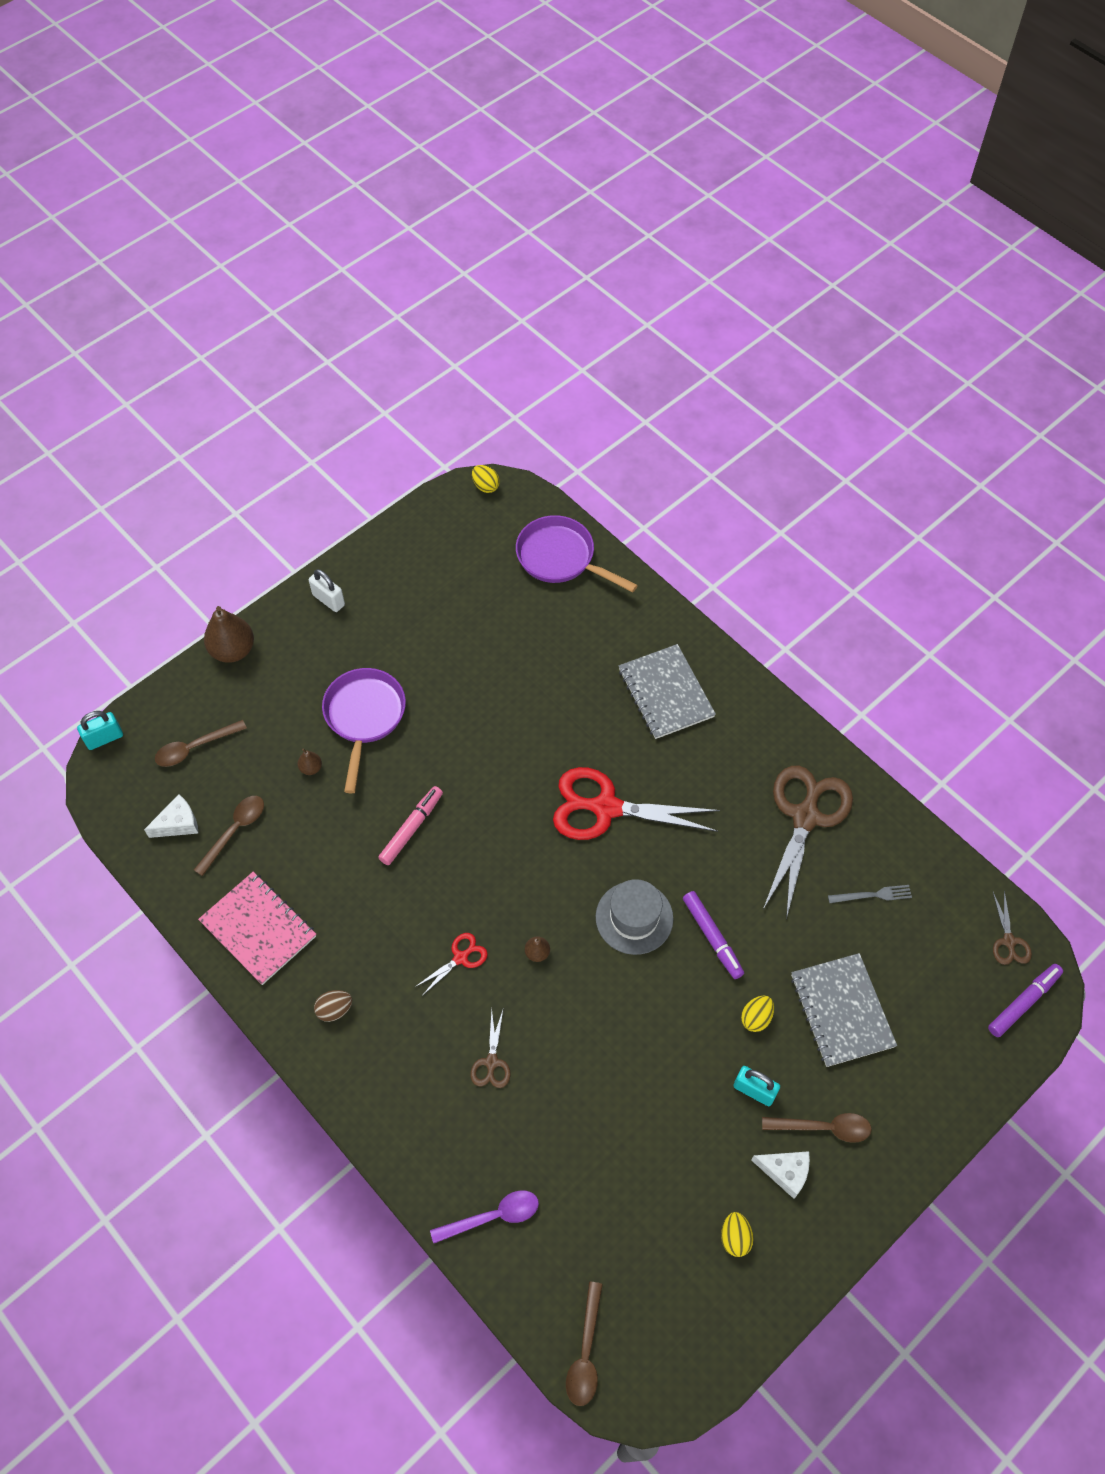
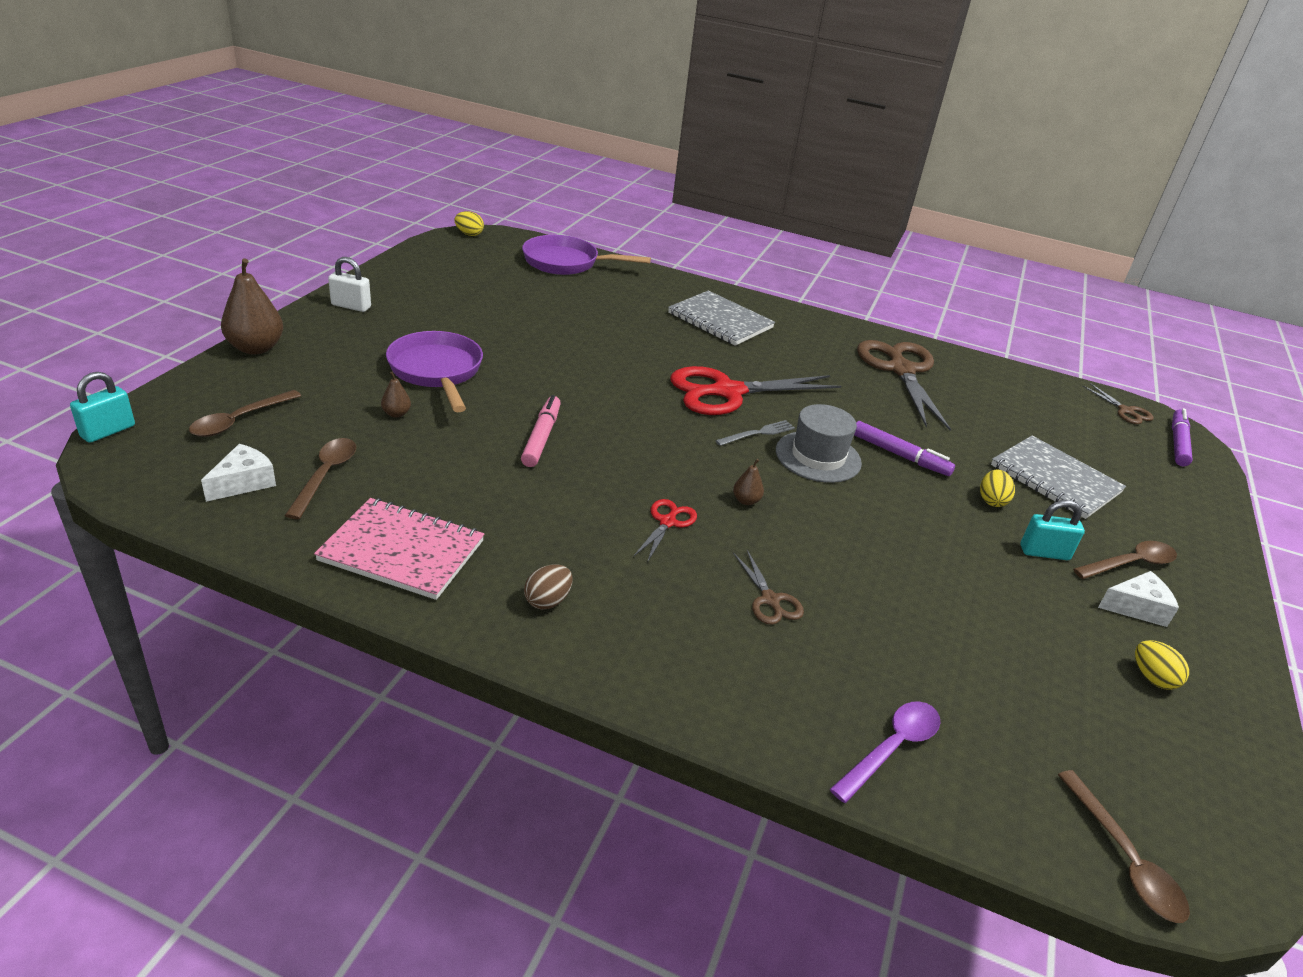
camera: 30 degrees left, 25 degrees down
grey fork [828,885,912,903] -> grey fork moved to [715,420,795,446]

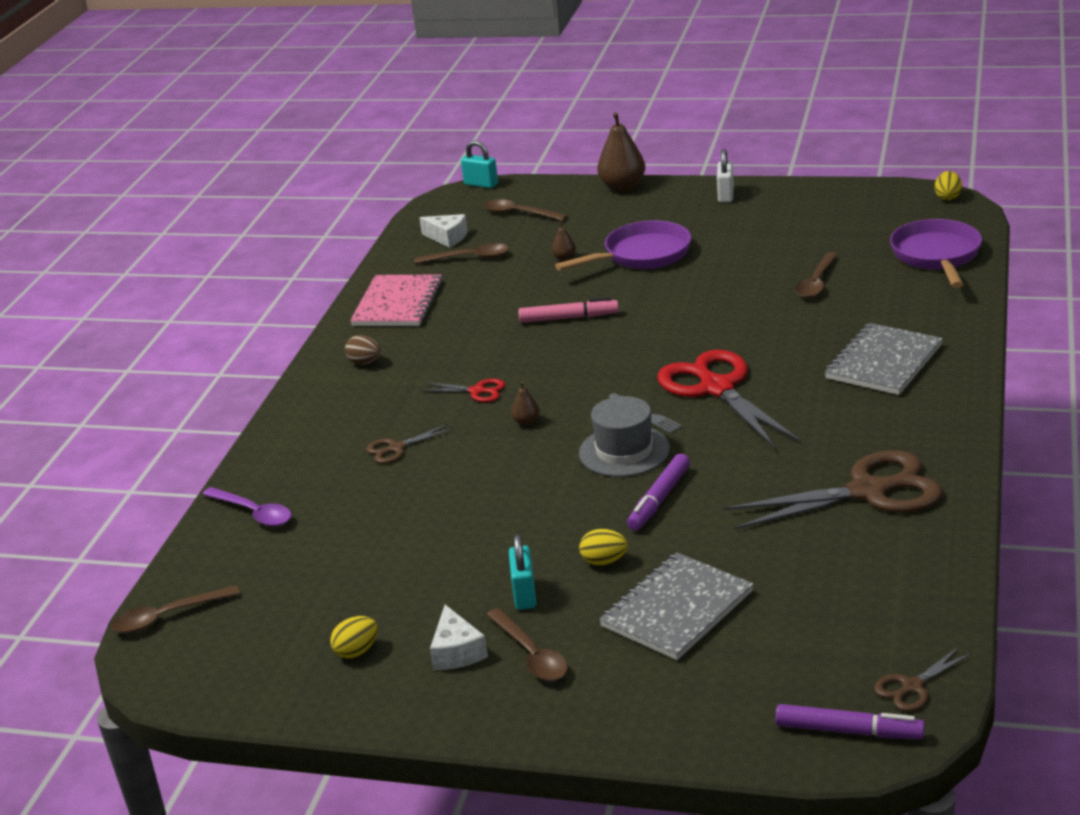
camera: 90 degrees right, 5 degrees down
none -> brown spoon [795,252,838,298]

